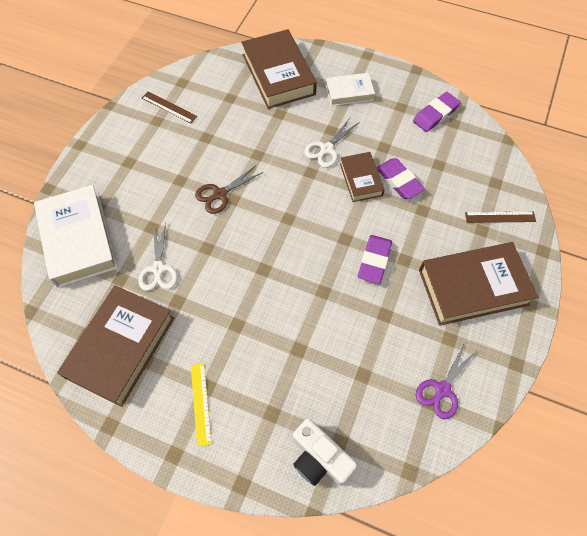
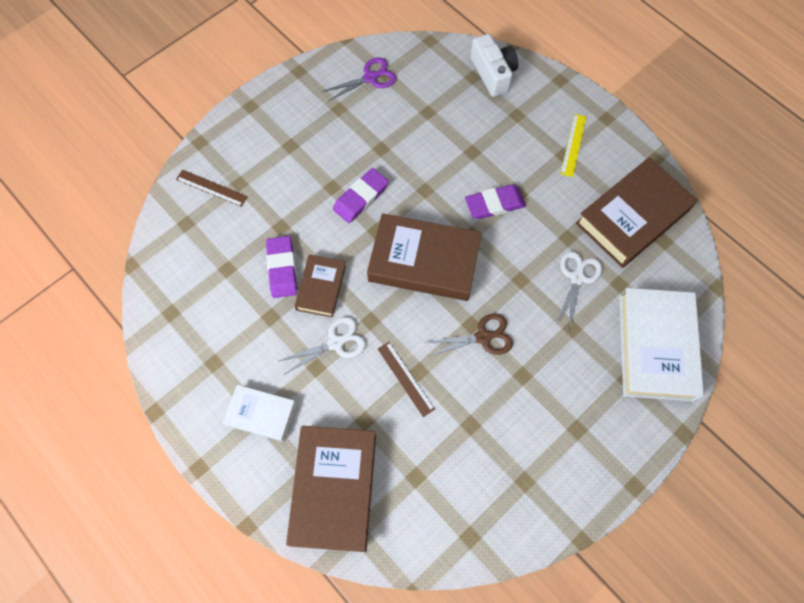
camera: 155 degrees left, 5 degrees up
brown ruler [142,91,197,123] -> brown ruler moved to [378,342,435,417]
purple eraser [413,92,461,132] -> purple eraser moved to [465,184,526,219]
brown book [419,242,538,326] -> brown book moved to [367,213,482,301]

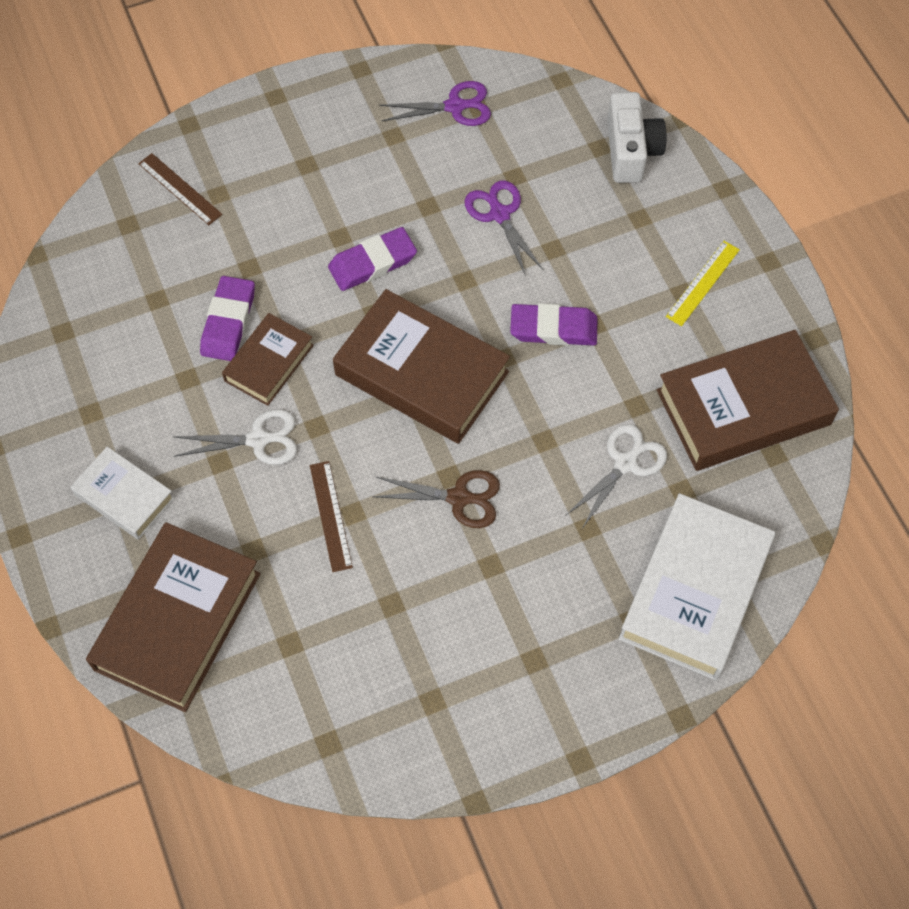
camera: 20 degrees right, 5 degrees down
none -> purple scissors [464,181,543,276]

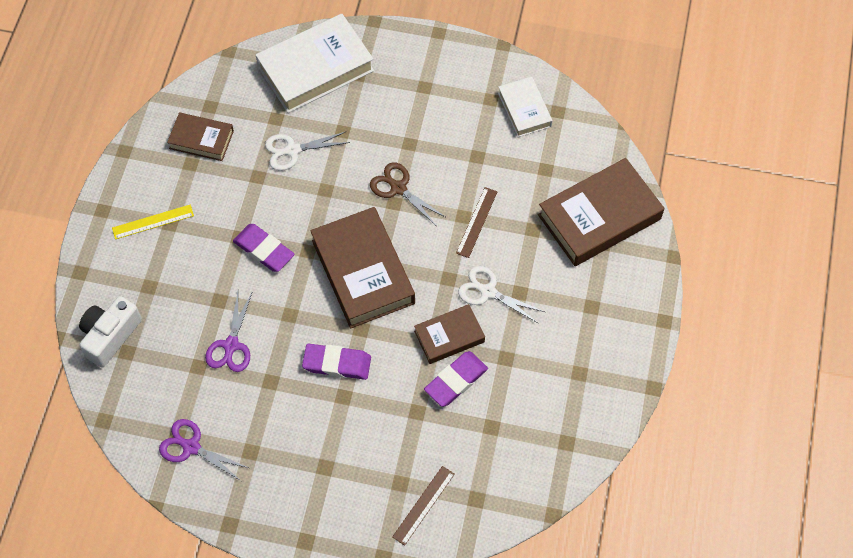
camera: 145 degrees left, 0 degrees up
white book [70,447,175,540] -> white book moved to [498,77,553,137]
brown ruler [138,153,223,225] -> brown ruler turned 45 degrees clockwise [392,466,455,546]
brown book [657,330,839,471] -> brown book [167,113,234,161], size x0.56

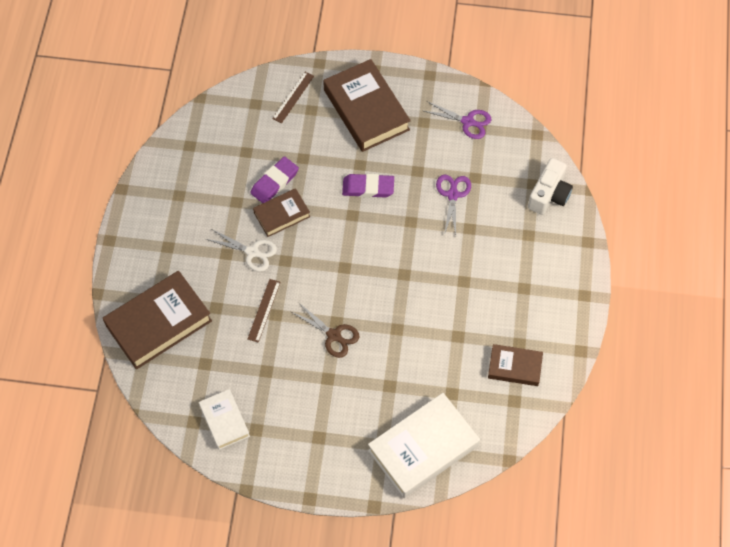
camera: 175 degrees right, 0 degrees up
yellow ruler [112,205,194,240] -> none
purple eraser [233,224,295,272] -> none
white scissors [265,131,350,171] -> none
brown book [310,207,415,329] -> brown book moved to [323,59,411,152]

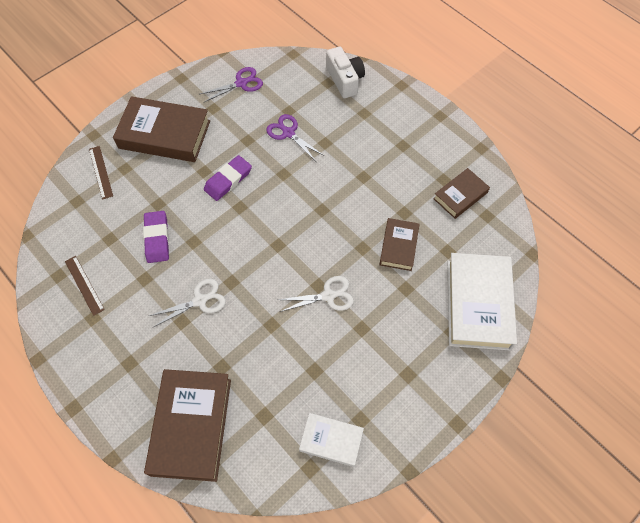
camera: 50 degrees left, 0 degrees up
brown ruler [248,279,281,343] -> brown ruler moved to [65,256,105,316]
brown book [253,188,310,237] -> brown book moved to [379,218,419,271]
brown scissors [291,302,360,358] -> white scissors [278,276,354,312]

